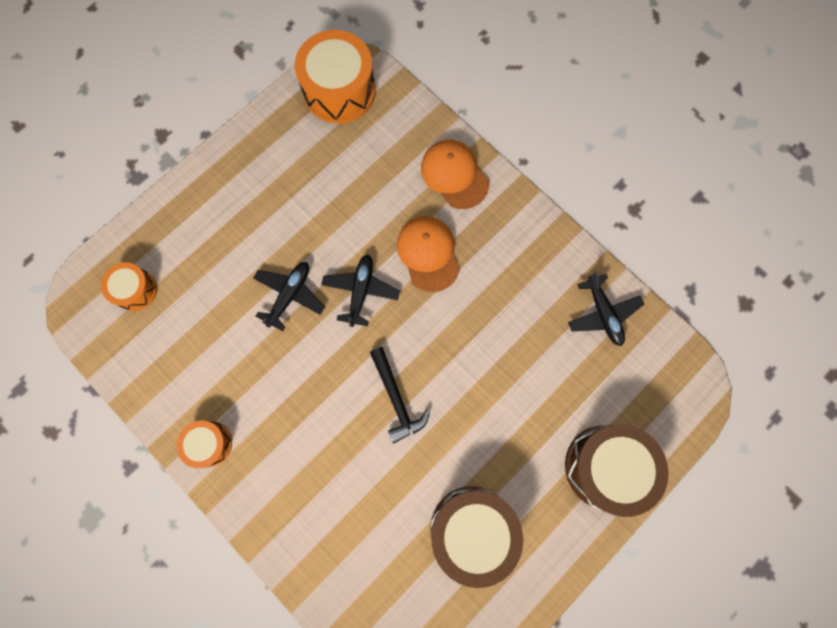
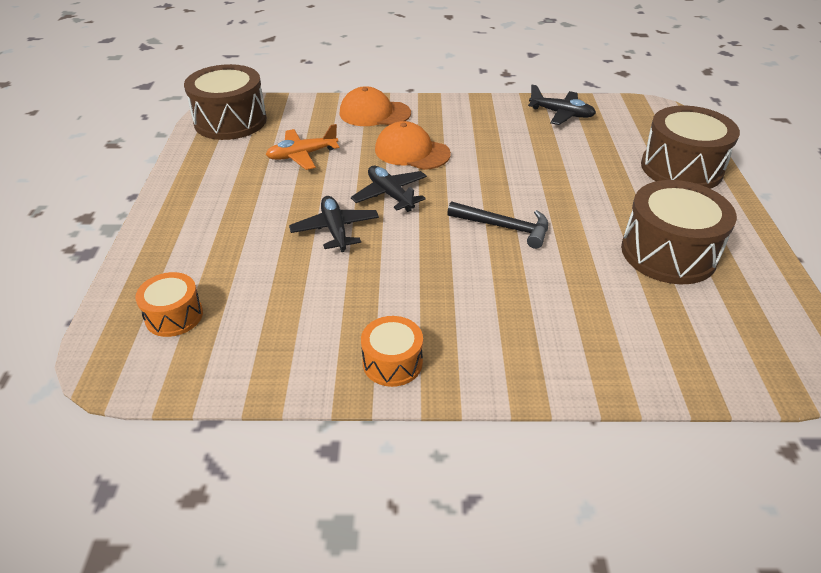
camera: 45 degrees left, 35 degrees down
orange drum [295,30,376,124] -> brown drum [184,64,267,140]
none -> orange plane [266,124,339,170]

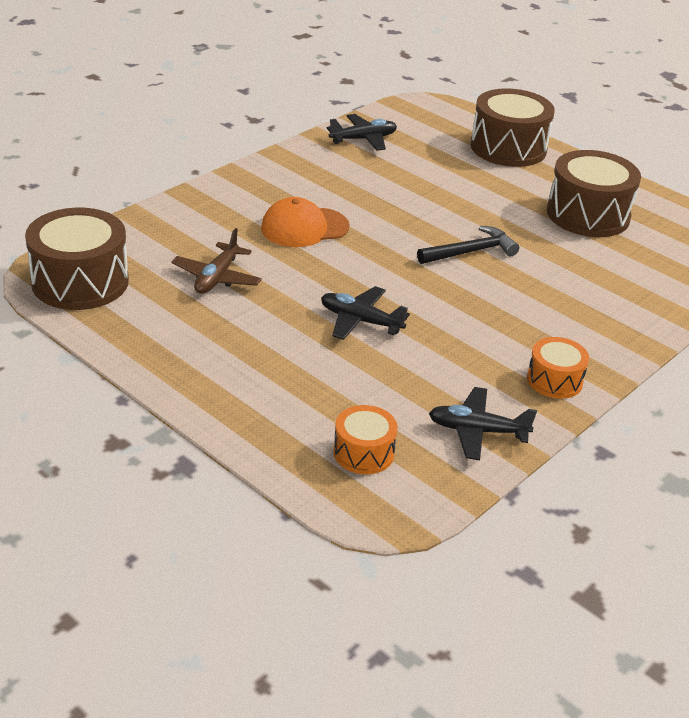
camera: 50 degrees left, 5 degrees down
orange plane [266,124,339,170] -> brown plane [171,228,262,294]
orange cap [340,86,411,126] -> none
black plane [351,166,427,212] -> black plane moved to [429,387,537,460]

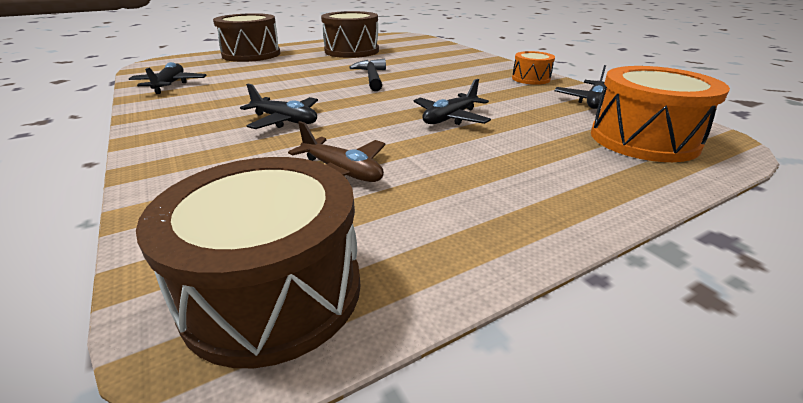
camera: 70 degrees left, 5 degrees down
orange cap [261,197,350,247] -> black plane [240,84,318,129]
orange drum [333,405,398,474] -> orange drum [591,66,730,162], size x1.83

